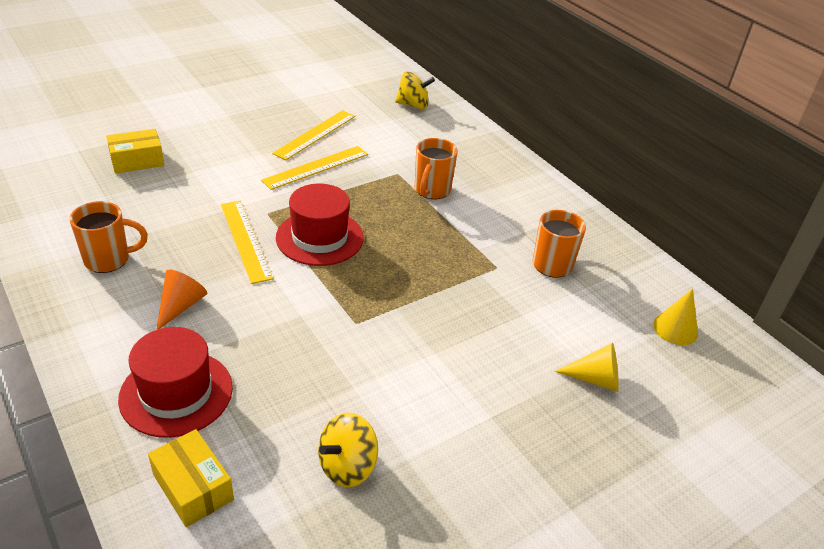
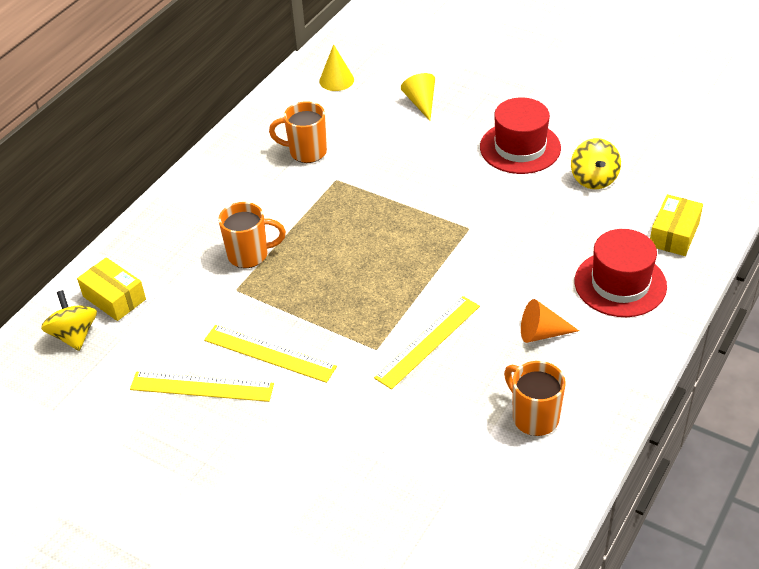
camera: 110 degrees left, 5 degrees up
yellow box [106,129,164,174] -> yellow box moved to [77,257,146,321]
red hat [276,184,364,266] -> red hat moved to [480,97,561,174]
yellow spinning top [318,412,378,487] -> yellow spinning top turned 60 degrees clockwise [571,138,621,189]

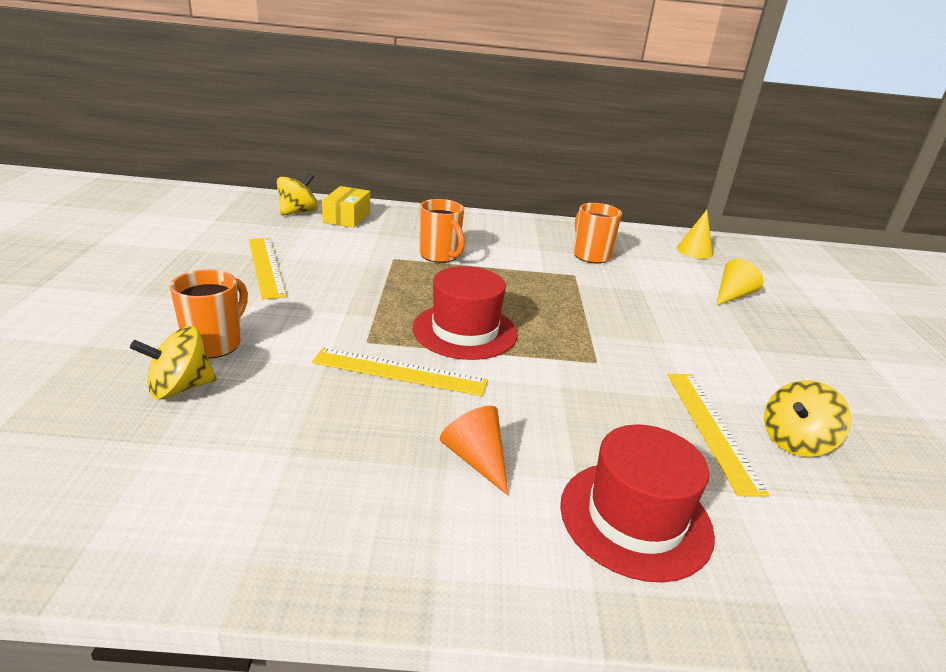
camera: 55 degrees right, 15 degrees down
yellow ruler [204,325,337,383] -> yellow ruler moved to [667,374,770,497]
red hat [480,97,561,174] -> red hat moved to [413,266,518,360]
orange mug [504,361,566,436] -> orange mug moved to [170,270,248,358]
yellow box [650,194,703,256] -> none
none -> yellow spinning top [130,326,216,399]

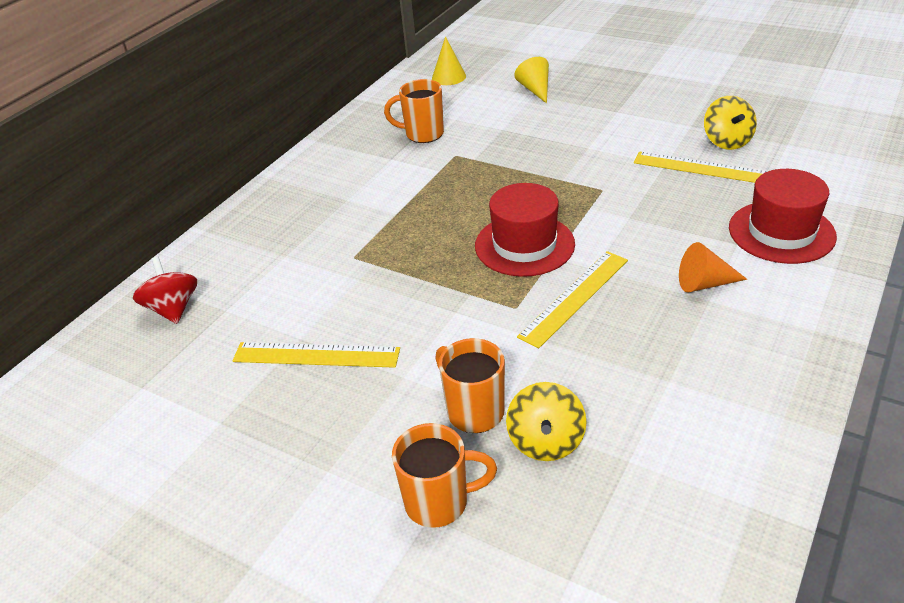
camera: 55 degrees left, 10 degrees up
yellow spinning top [277,173,318,215] -> red spinning top [133,257,197,324]
yellow box [322,186,370,228] -> none
orange mug [420,199,465,263] -> orange mug moved to [392,423,497,528]

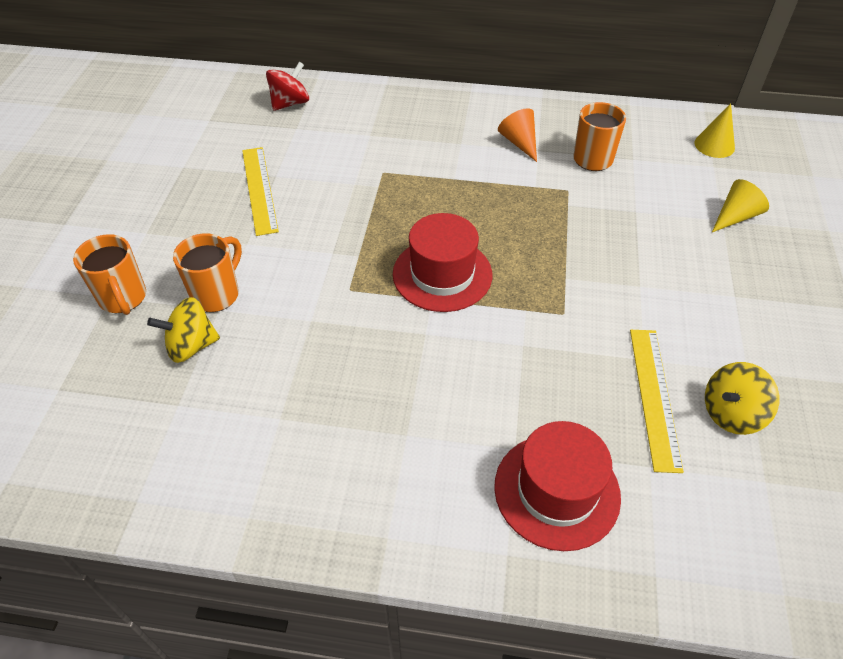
camera: 65 degrees right, 10 degrees up
yellow ruler [517,251,628,348] -> none
orange cone [679,242,747,292] -> orange cone moved to [498,108,537,162]

